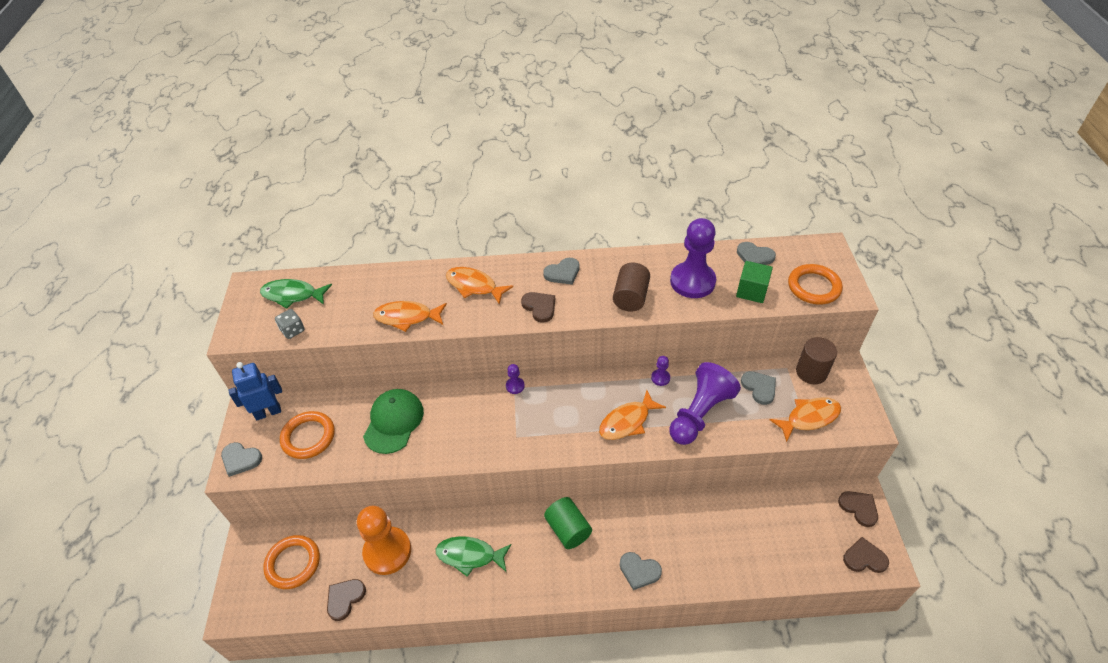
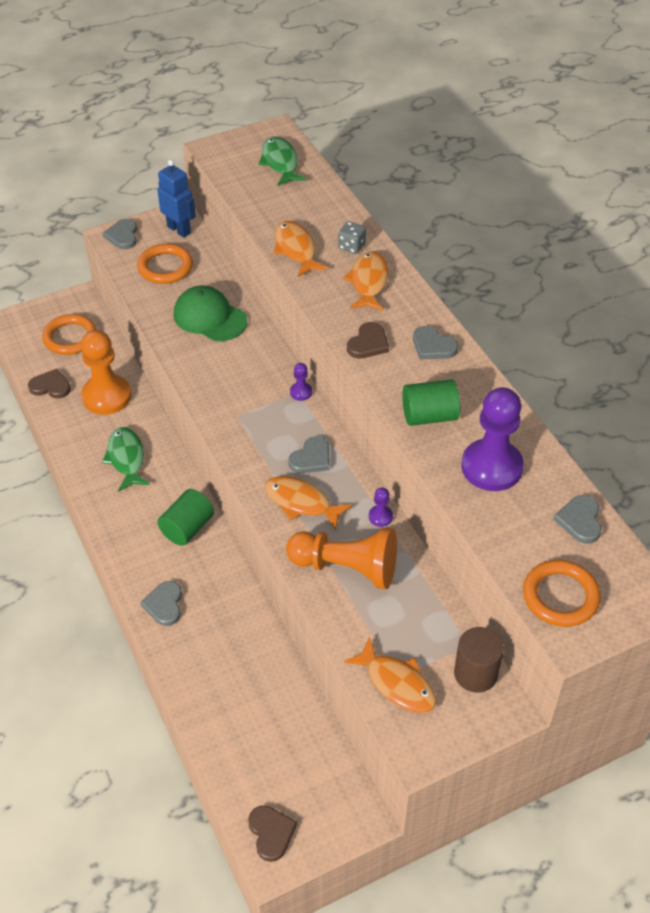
camera: 65 degrees right, 0 degrees up
grey dice [275,309,305,339] -> grey dice moved to [338,221,366,254]
green cap [363,389,424,454] -> green cap turned 135 degrees counterclockwise [174,286,247,341]
brown cylinder [613,263,650,312] -> green cylinder [402,379,460,426]
purple pawn [669,362,741,445] -> orange pawn [286,528,397,589]
green cube [736,261,773,303] -> none
grey heart [741,371,776,405] -> grey heart moved to [288,436,330,473]
brown heart [838,491,878,527] -> none

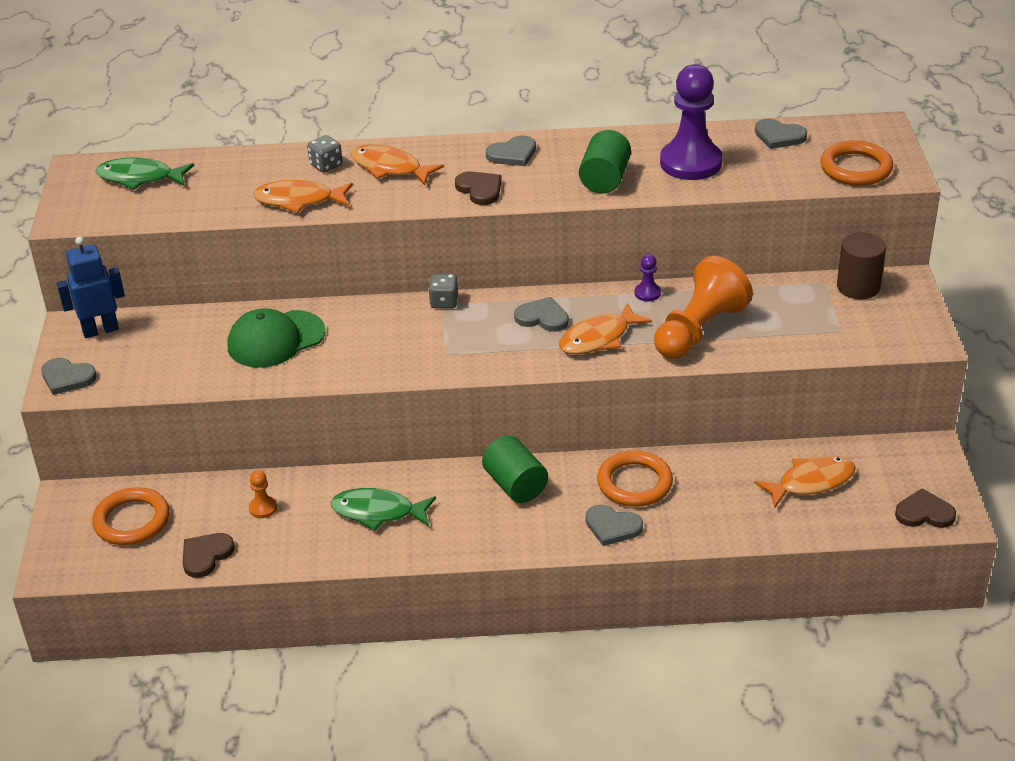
camera: 65 degrees left, 10 degrees down
orange pawn [81,330,131,415] -> orange pawn [249,470,277,518], size x0.42
orange ring [137,244,193,284] -> orange ring moved to [597,451,673,507]
grey heart [288,436,330,473] -> grey heart turned 45 degrees counterclockwise [514,297,569,332]
purple pawn [290,363,312,401] -> grey dice [428,274,458,308]
orange fish [344,637,436,713] -> orange fish moved to [754,456,856,508]

